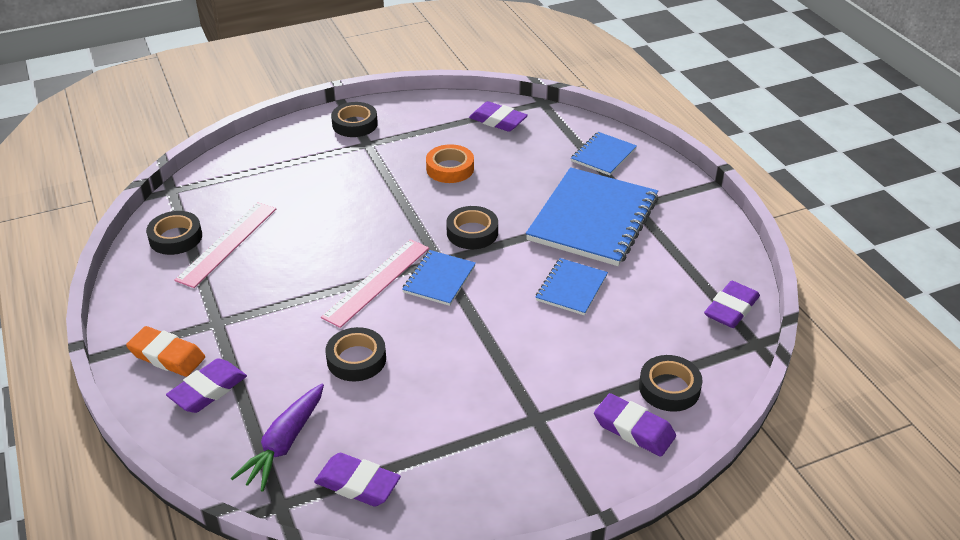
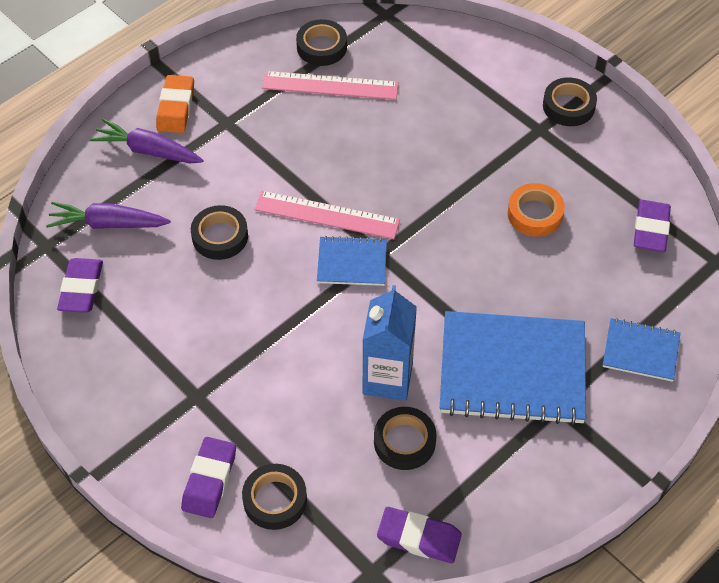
camera: 70 degrees right, 15 degrees up
purple eraser [166,358,247,413] -> purple carrot [90,119,204,163]
black tape [446,206,498,249] -> black tape moved to [374,407,436,470]
blue notebook [536,258,608,315] -> blue carton [363,285,417,401]

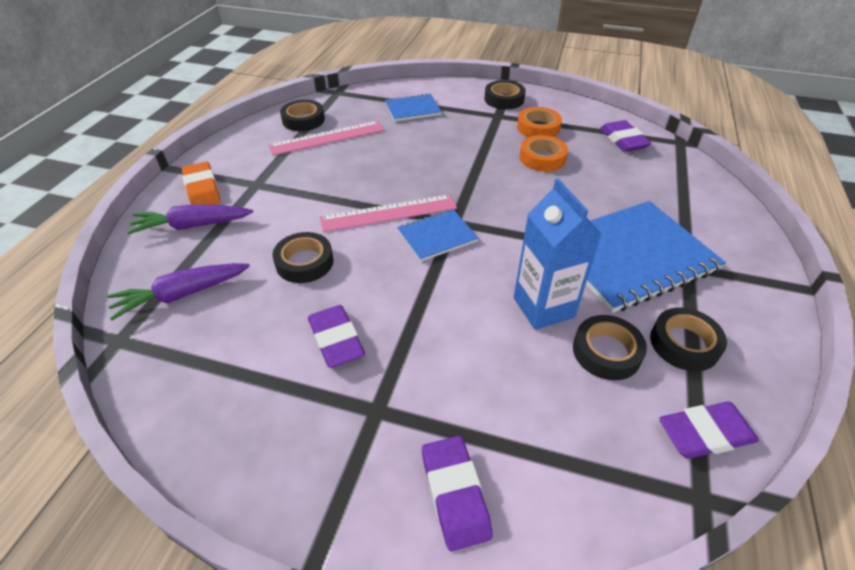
camera: 30 degrees left, 10 degrees down
purple eraser [57,258,103,313] -> purple eraser moved to [308,305,365,368]
black tape [242,464,307,530] -> black tape moved to [650,307,727,371]
blue notebook [603,318,680,382] -> blue notebook moved to [385,93,442,122]
none -> orange tape [517,107,562,137]

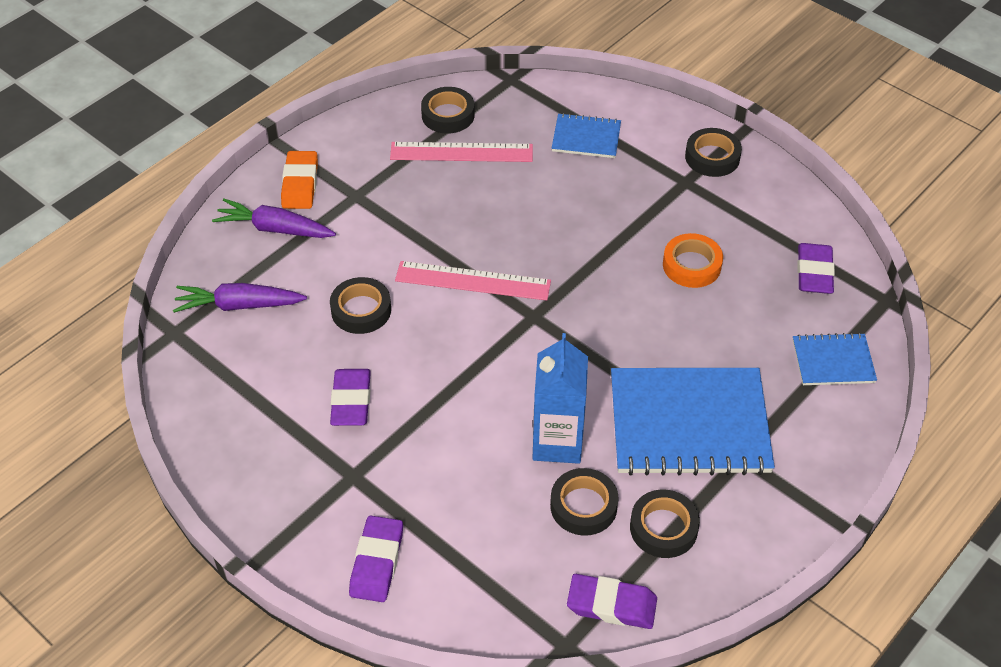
camera: 25 degrees right, 5 degrees up
blue notebook [397,209,479,262] -> blue notebook moved to [793,333,877,385]
orange tape [517,107,562,137] -> none

